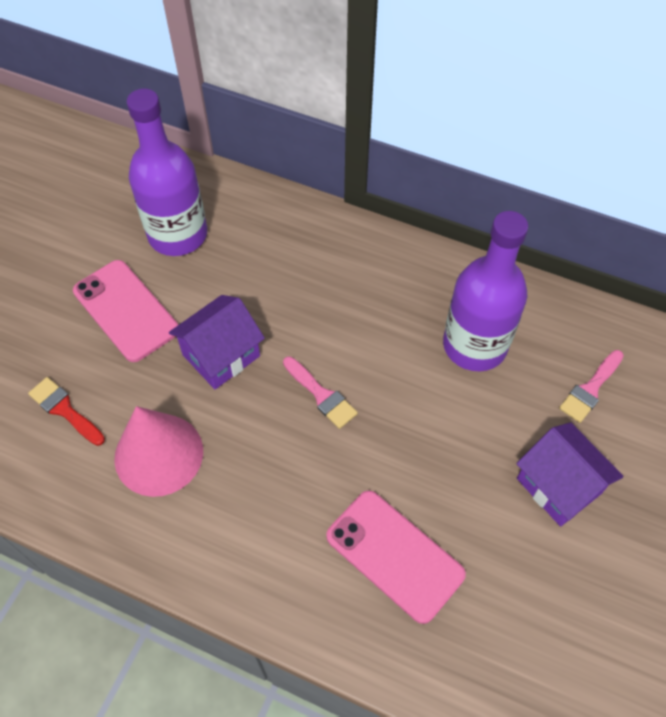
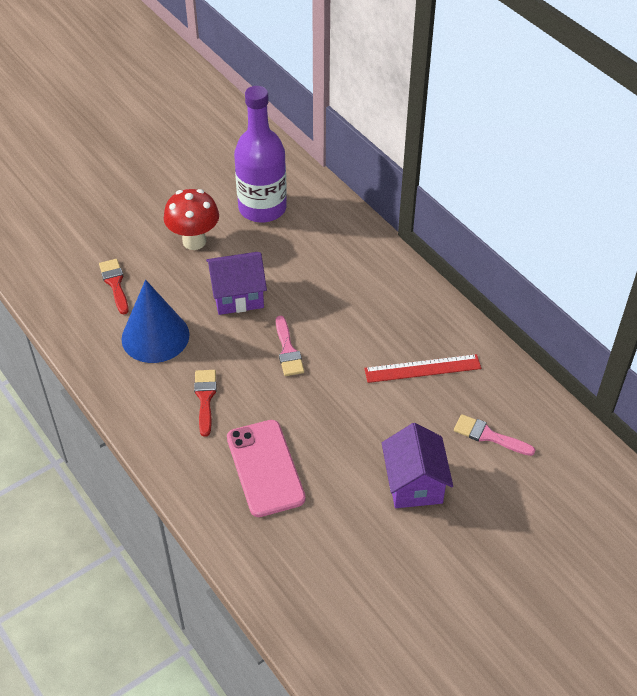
camera: 30 degrees right, 10 degrees down
pink phone [73,260,178,362] -> red mushroom [164,189,219,250]
pink cone [114,406,203,497] -> blue cone [121,280,190,363]
purple bottle [443,211,529,371] -> red ruler [364,354,481,383]
pink brush [559,350,624,423] -> pink brush turned 45 degrees clockwise [454,414,535,456]
none -> red brush [194,370,217,437]

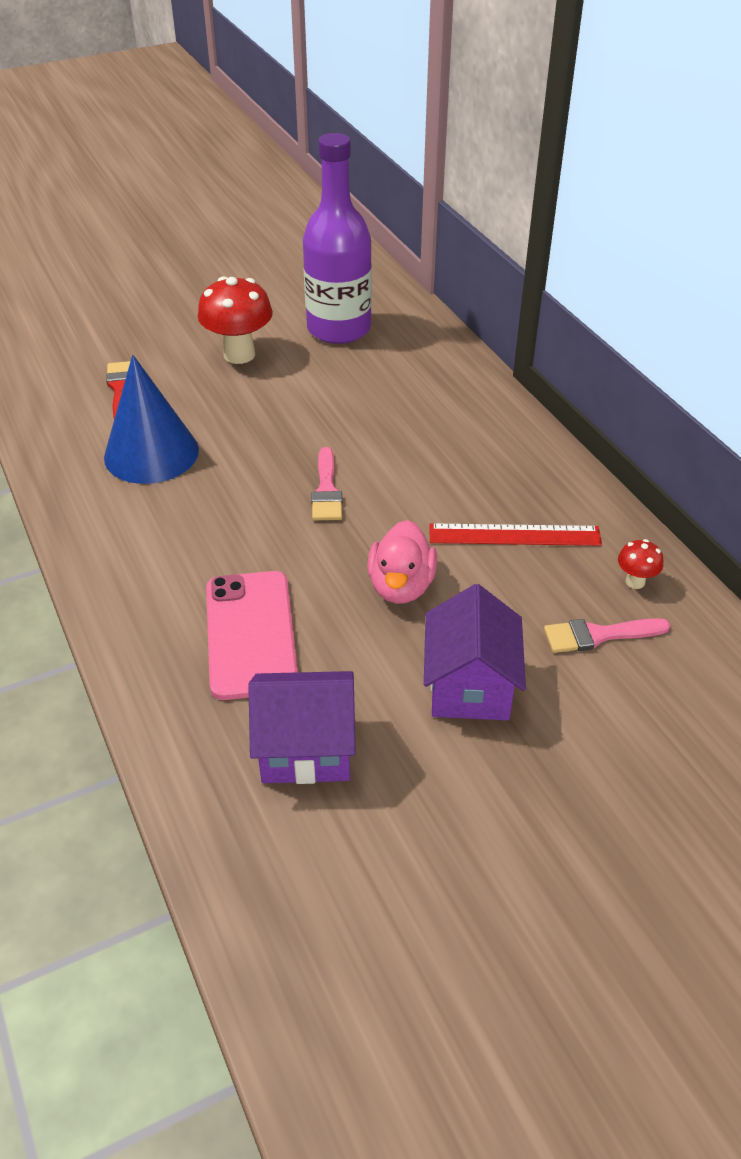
camera: 10 degrees right, 5 degrees down
red brush [194,370,217,437] -> none
purple house [206,252,267,315] -> purple house moved to [248,671,356,784]
pink brush [454,414,535,456] -> pink brush turned 45 degrees counterclockwise [544,618,671,653]
none -> pink duck [367,520,437,604]
none -> red mushroom [618,539,663,589]

